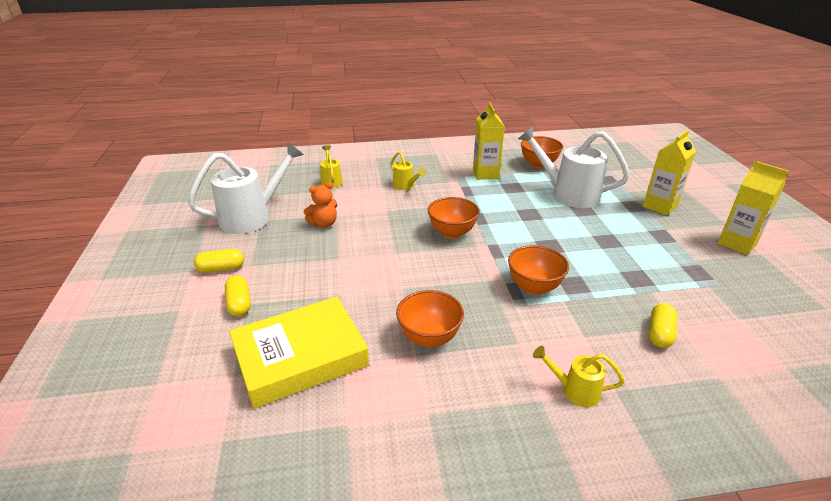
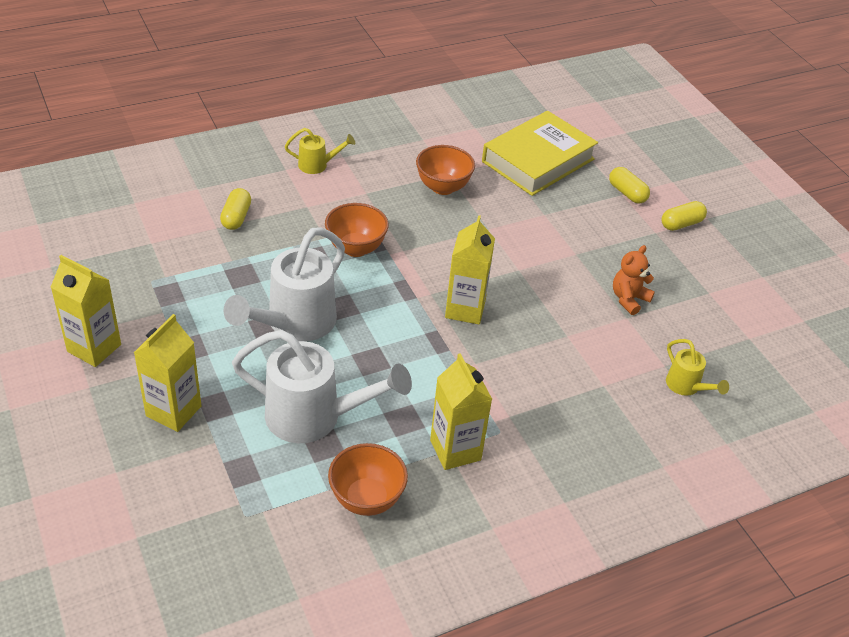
camera: 160 degrees right, 10 degrees up
white watering can [188,142,304,234] -> white watering can moved to [223,227,345,341]
yellow watering can [390,152,426,190] -> none
orange bowl [428,197,480,239] -> yellow carton [445,215,495,324]

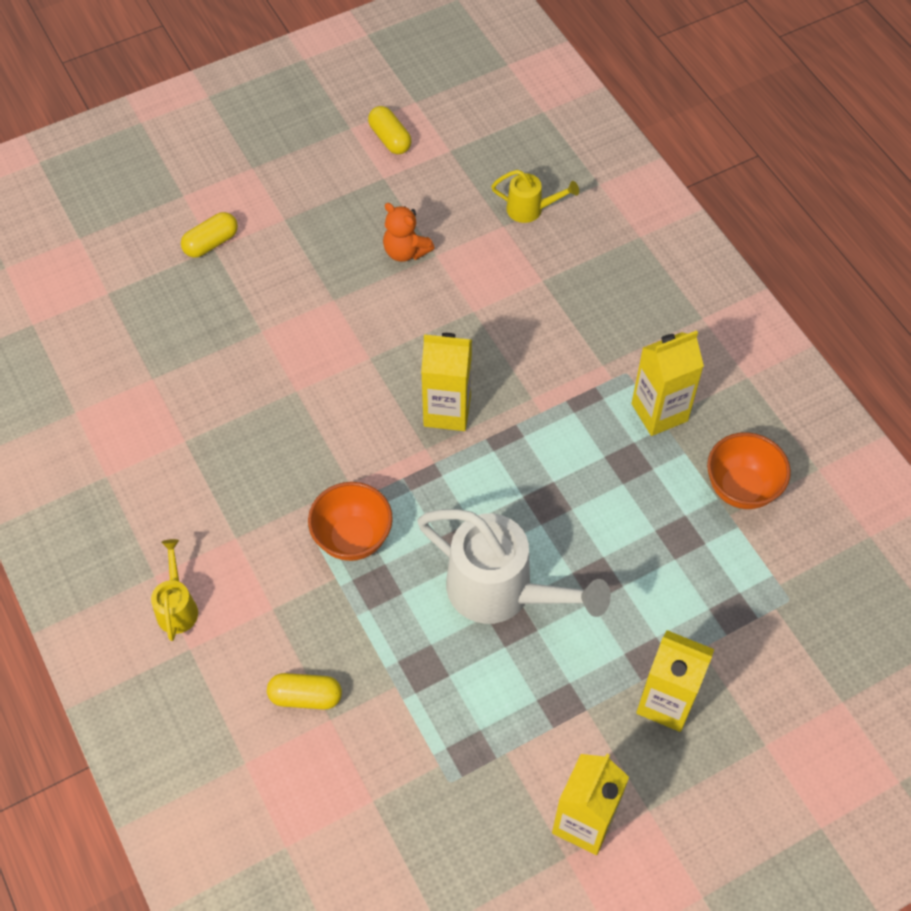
camera: 90 degrees left, 15 degrees up
white watering can [232,330,412,443] -> none
orange bowl [416,145,475,195] -> none
yellow book [482,111,598,196] -> none
yellow capsule [661,201,707,231] -> yellow capsule moved to [368,106,411,154]
yellow watering can [666,339,729,396] -> yellow watering can turned 45 degrees clockwise [491,170,579,223]

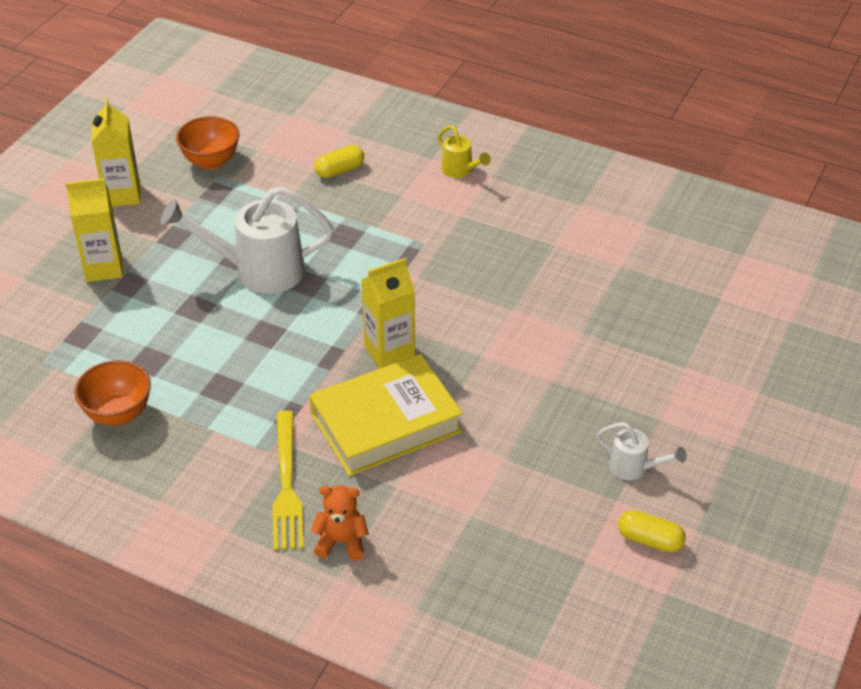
camera: 145 degrees right, 15 degrees down
yellow capsule [181,212,238,258] -> none
orange bowl [308,482,393,561] -> orange bowl moved to [176,116,239,170]
orange teddy bear [383,203,434,262] -> orange teddy bear moved to [310,486,369,561]
yellow watering can [491,170,579,223] -> none
yellow carton [631,330,704,436] -> none
none -> yellow fork [272,410,304,550]
none -> yellow book [309,354,463,476]
none -> white watering can [597,422,687,480]

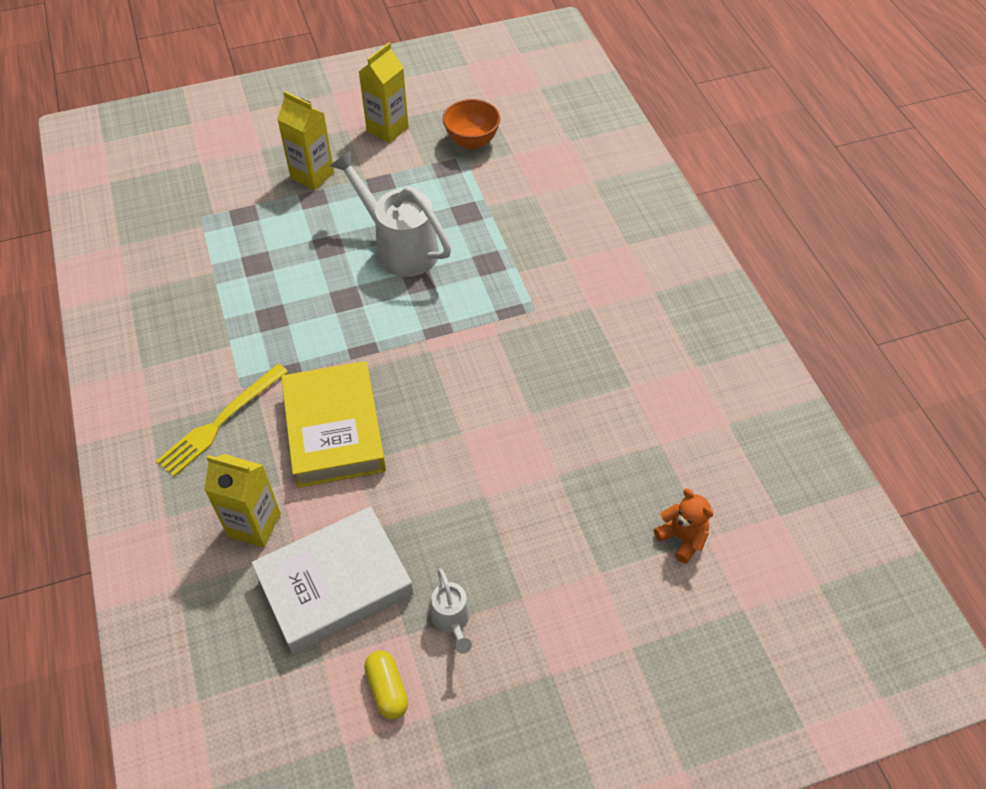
camera: 45 degrees right, 10 degrees up
orange bowl [74,360,151,426] -> none
yellow book [309,354,463,476] -> yellow book turned 60 degrees clockwise [281,361,386,488]
orange teddy bear [310,486,369,561] -> orange teddy bear moved to [654,488,713,563]
yellow capsule [314,145,364,178] -> none
yellow carton [361,258,415,368] -> yellow carton moved to [204,454,281,548]
yellow watering can [438,125,491,178] -> none
none -> white book [251,506,414,654]

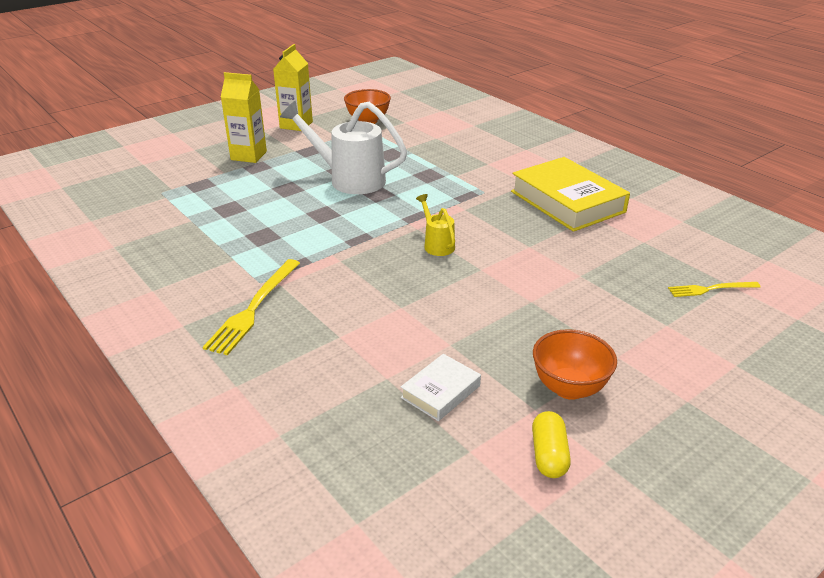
camera: 20 degrees left, 20 degrees down
yellow carton [204,454,281,548] -> none
white book [251,506,414,654] -> white book [401,354,481,421], size x0.49
yellow book [281,361,386,488] -> yellow book moved to [511,157,630,232]
yellow capsule [364,650,408,719] -> yellow capsule turned 45 degrees clockwise [532,411,571,478]
white watering can [431,568,472,654] -> orange bowl [533,329,617,400]
orange teddy bear [654,488,713,563] -> yellow fork [668,282,761,297]
none -> yellow watering can [416,194,455,256]

